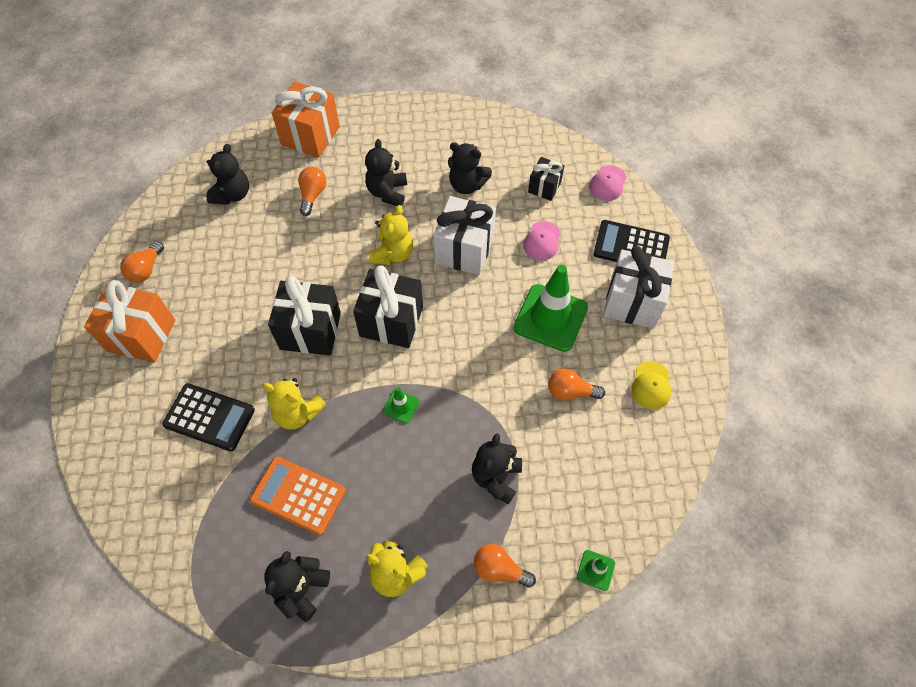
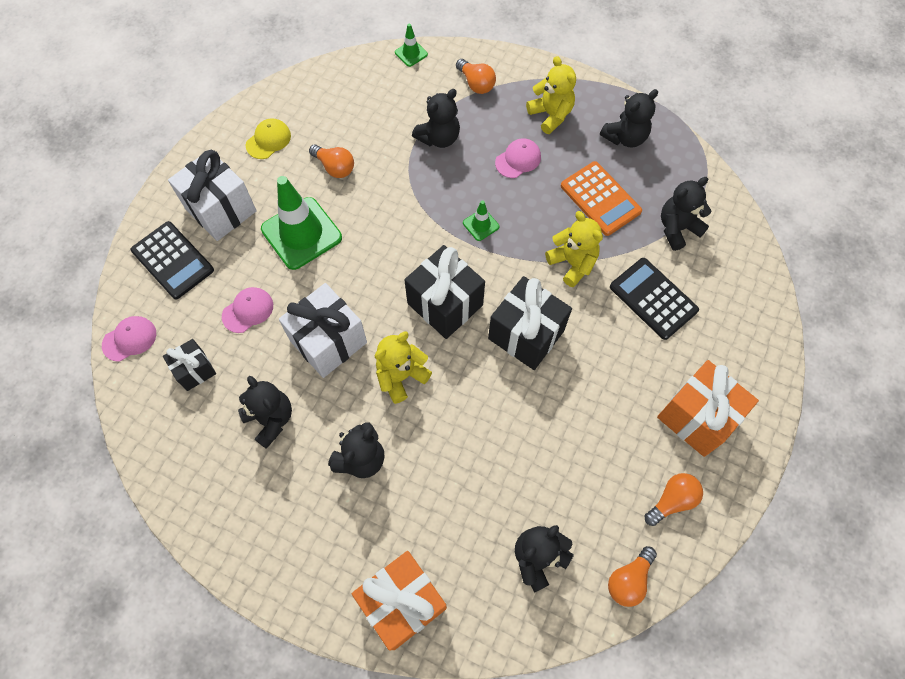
camera: 150 degrees left, 5 degrees up
orange light bulb [298,167,327,216] -> orange light bulb moved to [608,546,657,607]
none -> pink cap [495,138,541,178]
none -> black teddy bear [661,177,712,251]

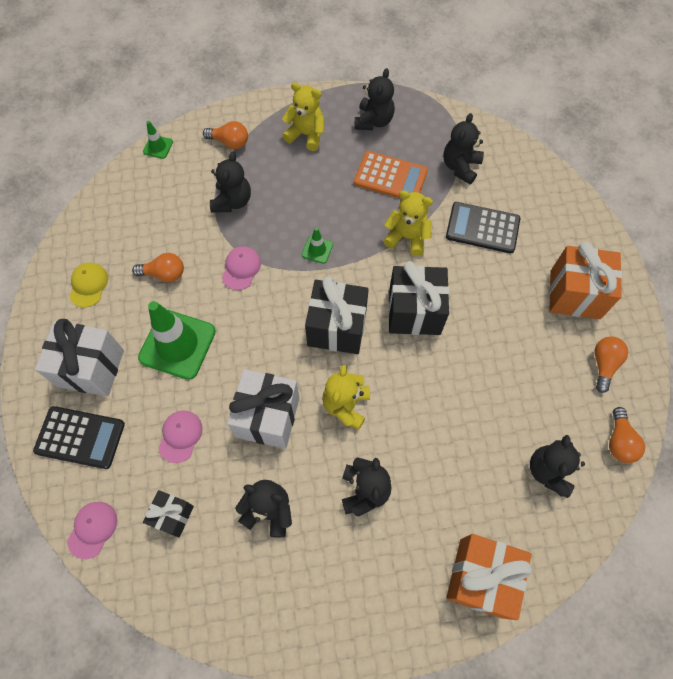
camera: 35 degrees left, 0 degrees up
pink cap [495,138,541,178] -> pink cap moved to [222,246,261,290]

